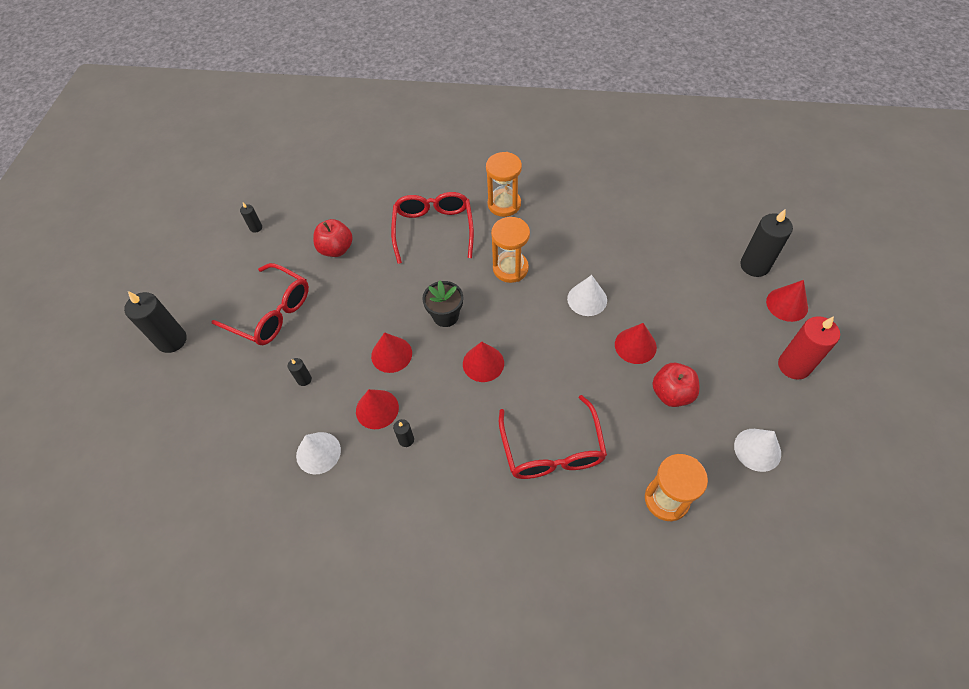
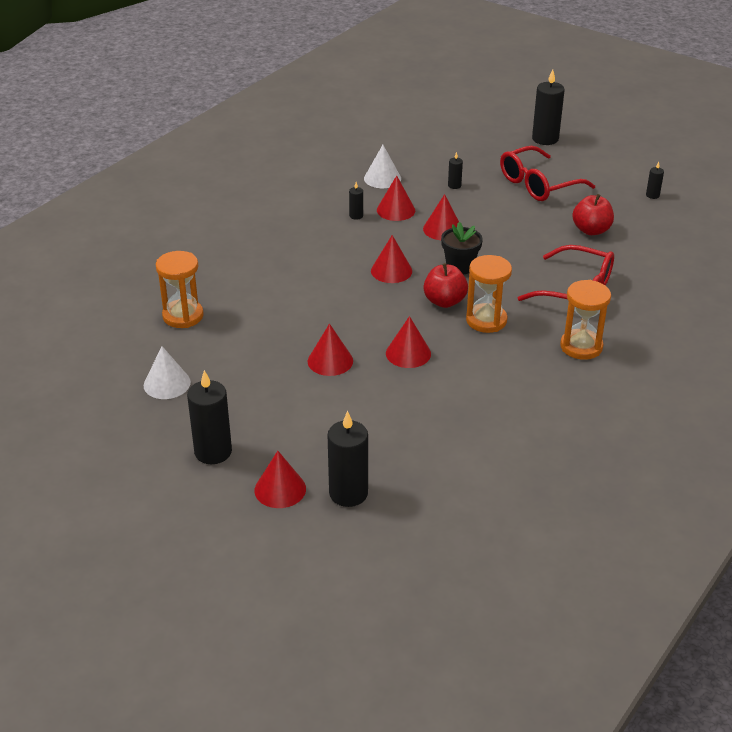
camera: 115 degrees right, 20 degrees down
red glasses [499,395,607,479] -> none
white cone [567,275,607,316] -> red cone [386,316,431,368]
red apple [652,363,699,407] -> red apple moved to [423,263,468,308]
red candle [778,316,840,380] -> black candle [187,370,232,464]

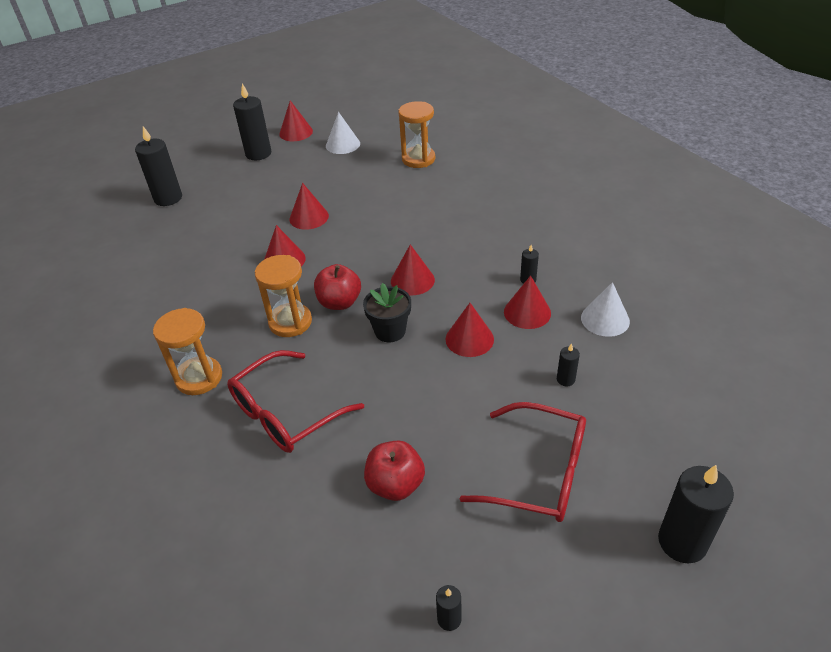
camera: 115 degrees right, 5 degrees up
red cone [255,451,306,508] -> red cone moved to [279,100,313,141]
red glasses [500,146,595,201] -> red glasses turned 120 degrees clockwise [459,402,586,522]

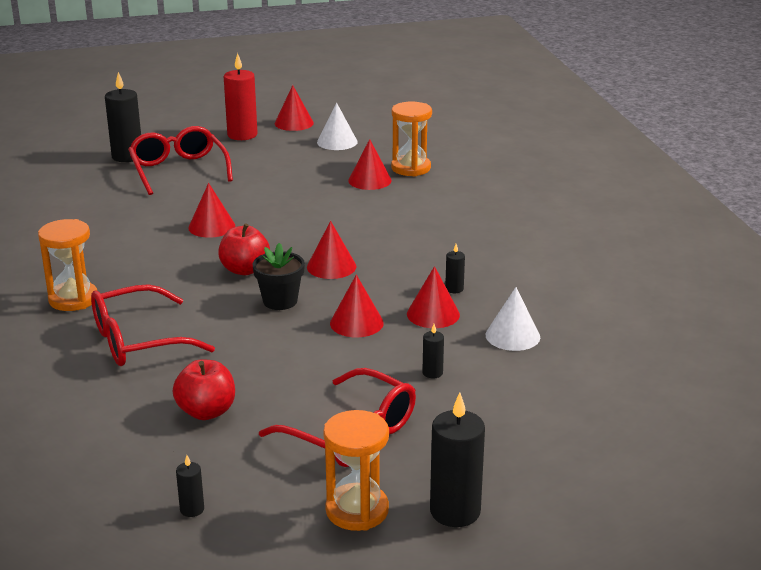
camera: 15 degrees right, 15 degrees down
black candle [233,83,272,160] -> red candle [224,53,258,140]
orange hourglass [255,255,312,337] -> orange hourglass moved to [323,410,389,531]
red cone [289,183,329,230] -> red cone moved to [348,139,392,190]
none -> red glasses [128,126,233,195]

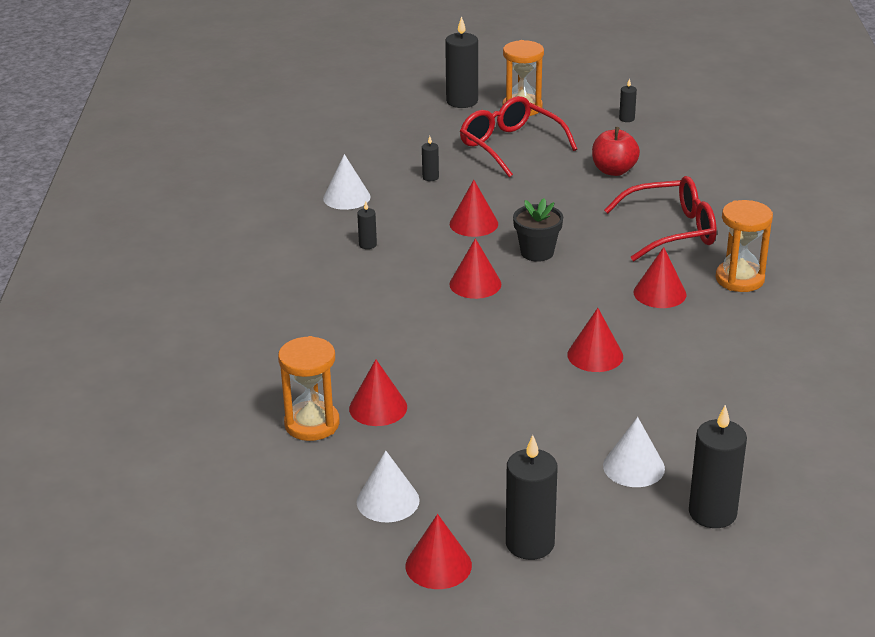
camera: 165 degrees left, 5 degrees up
red glasses [128,126,233,195] -> white cone [603,417,665,487]
red apple [218,223,270,275] -> none
red candle [224,53,258,140] -> black candle [506,435,558,560]
red cone [407,266,460,328] -> red cone moved to [634,247,687,308]

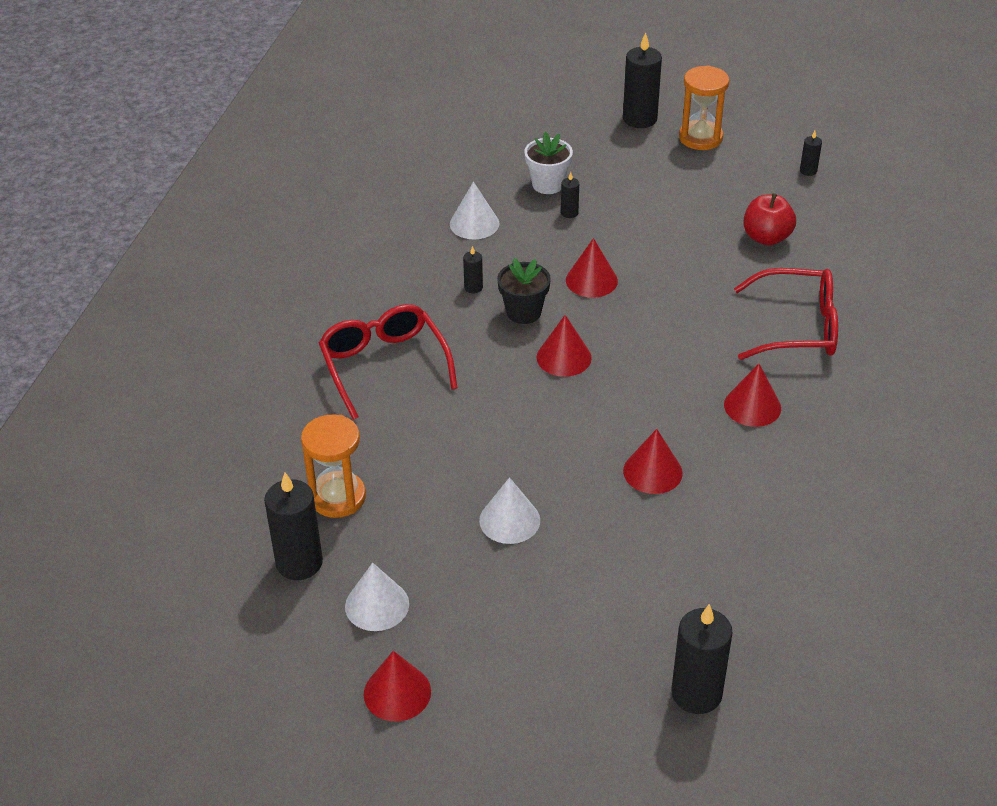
camera: 15 degrees right, 10 degrees up
red cone [349,359,407,426] -> none
red glasses [460,96,577,178] -> red glasses moved to [319,304,458,420]
black candle [506,435,558,560] -> black candle moved to [264,472,323,580]
black flower pot [513,198,563,262] -> black flower pot moved to [497,258,551,324]
white cone [603,417,665,487] -> white cone moved to [479,477,540,544]
orange hourglass [716,200,773,292] -> none
none -> white flower pot [524,132,573,194]

